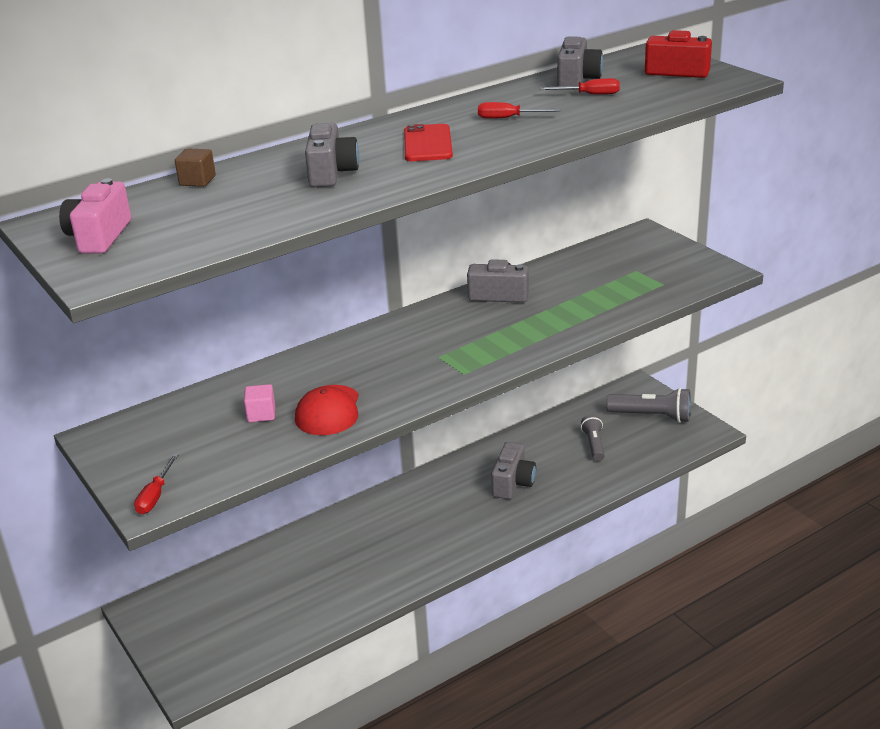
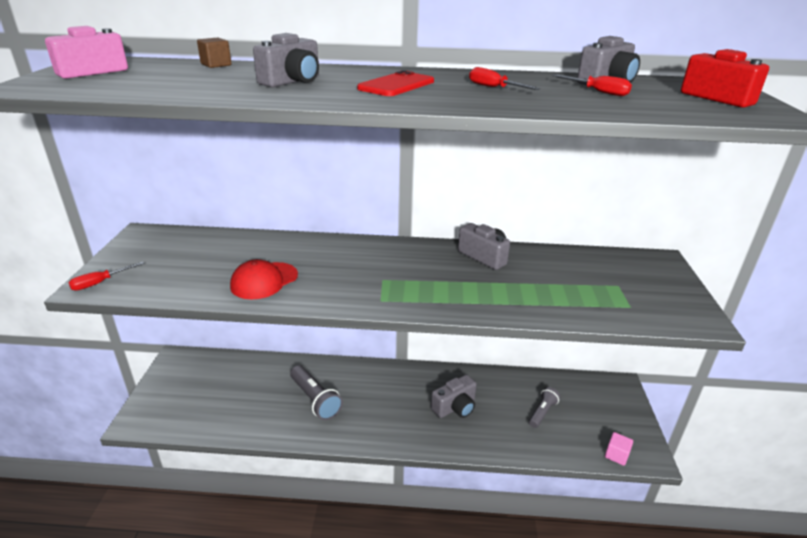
camera: 35 degrees right, 0 degrees up
pink cube [244,384,275,422] -> pink cube moved to [605,432,633,466]
grey flashlight [606,388,691,423] -> grey flashlight moved to [290,365,343,420]

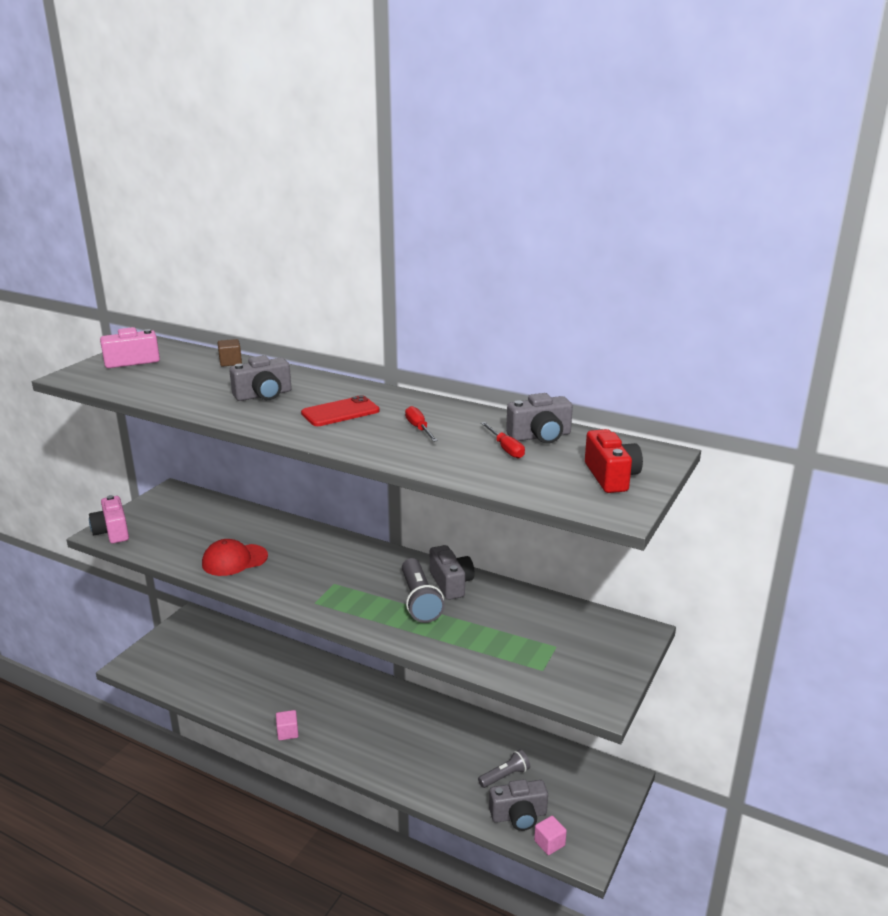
camera: 25 degrees right, 5 degrees down
red screwdriver [68,262,144,291] -> pink camera [89,495,129,544]
grey flashlight [290,365,343,420] -> grey flashlight moved to [402,558,445,623]
grey camera [431,374,477,418] -> grey camera moved to [489,779,548,831]
none -> pink cube [276,710,299,740]

